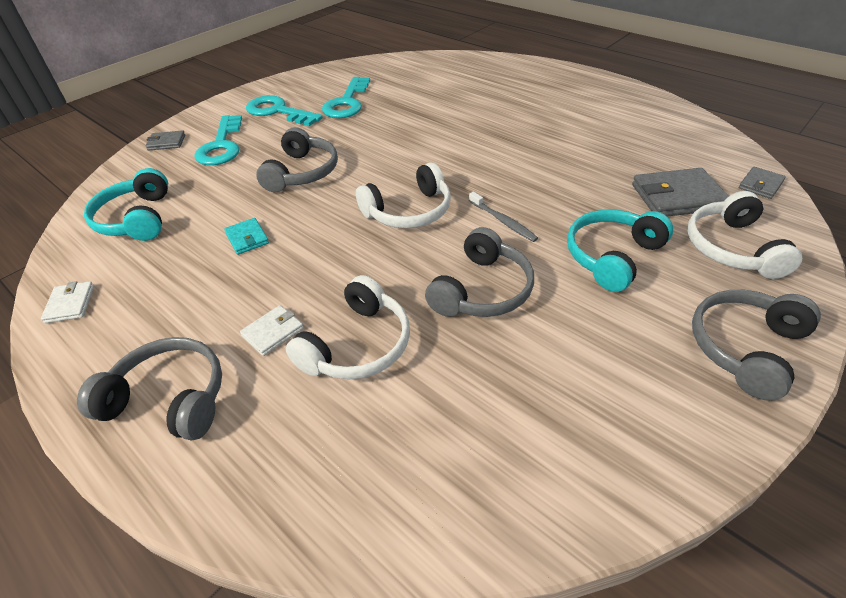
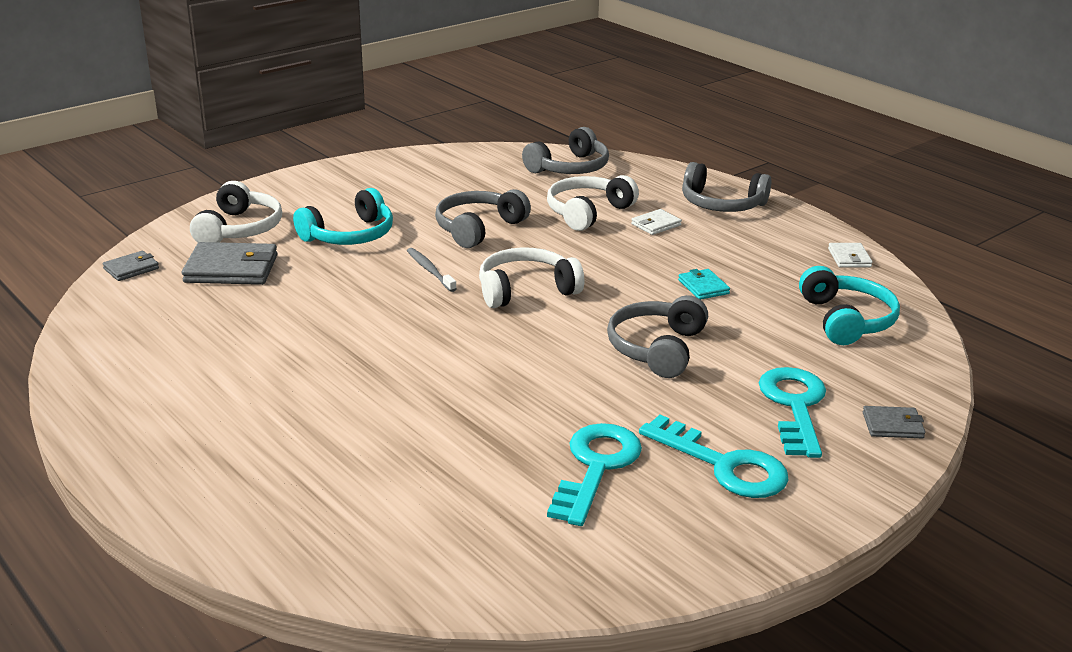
camera: 175 degrees left, 15 degrees down
grey headphones [692,290,821,401] -> grey headphones moved to [522,127,609,174]

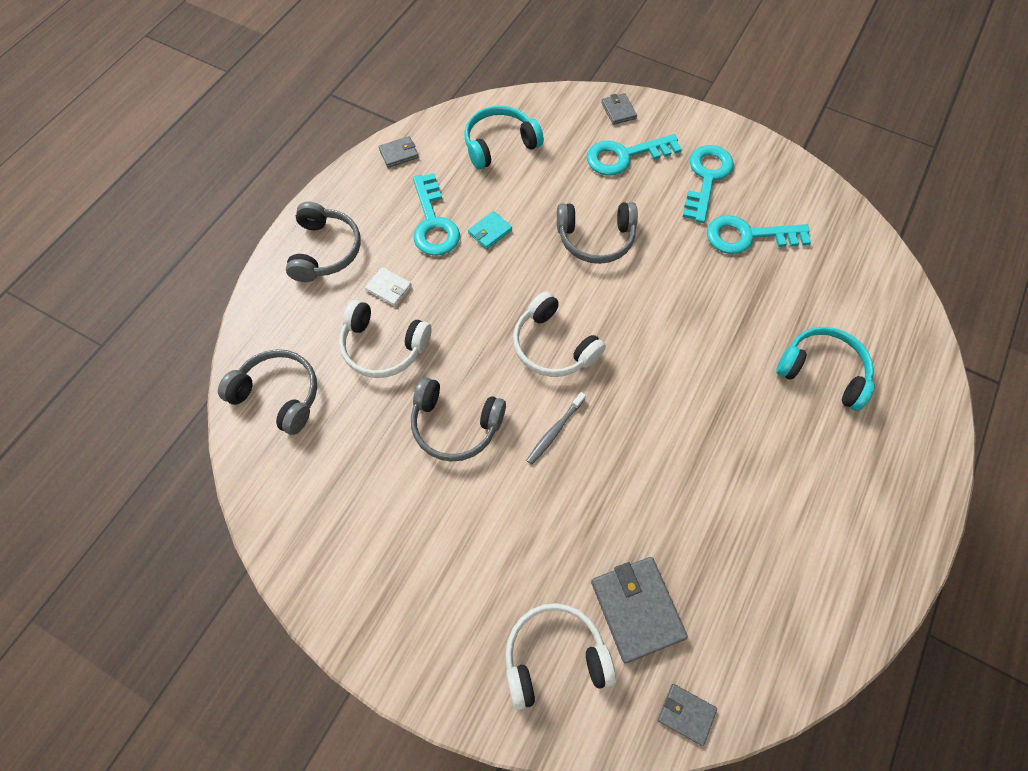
camera: 110 degrees left, 35 degrees up
turquoise headphones [293,188,393,245] -> turquoise headphones moved to [776,327,875,411]
white wallet [828,243,873,267] -> grey wallet [379,136,419,168]
none -> turquoise key [413,173,460,256]

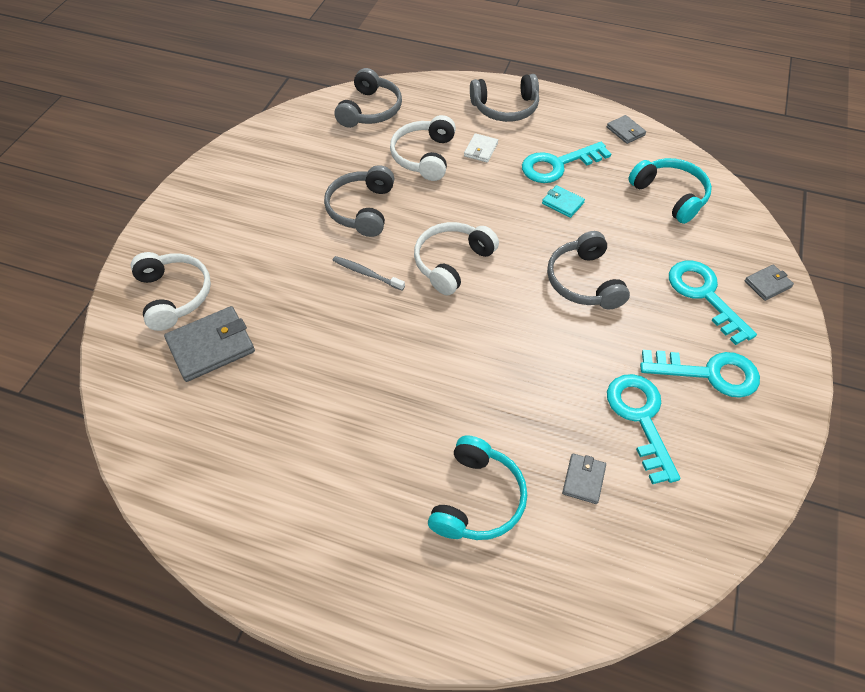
camera: 80 degrees right, 10 degrees down
grey wallet [658,684,717,746] -> grey wallet moved to [562,454,606,504]

